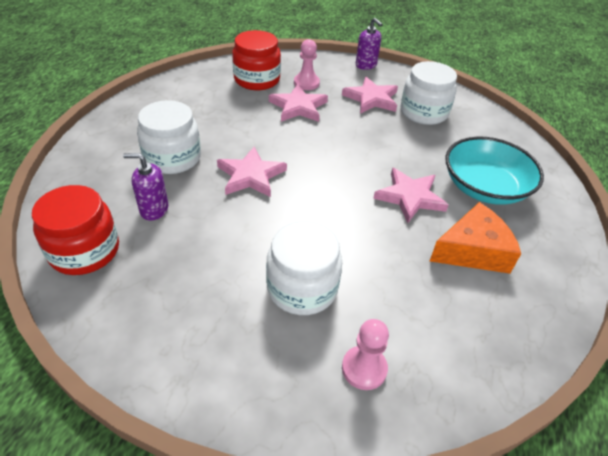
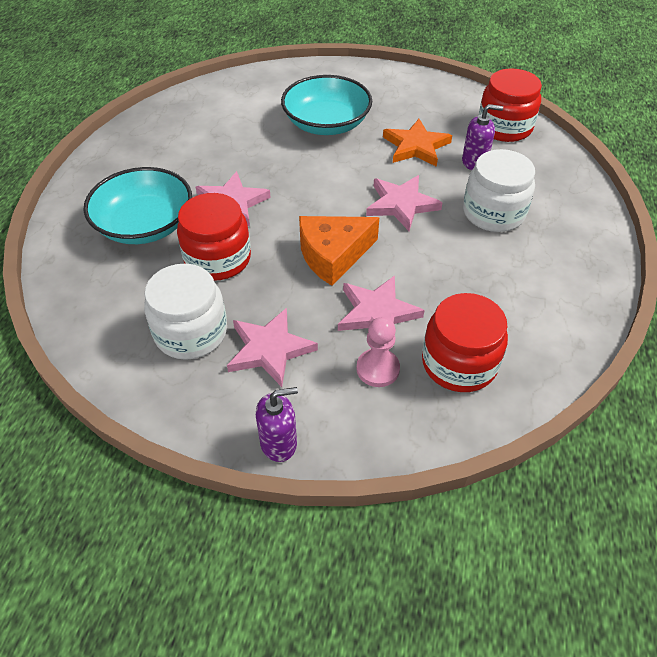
camera: 175 degrees right, 5 degrees up
white jar [266,221,342,315] -> turquoise bowl [281,75,372,135]
pink pawn [342,319,389,390] -> none
purple soap dispenser [356,18,383,70] -> purple soap dispenser turned 120 degrees clockwise [256,387,298,462]
orange cheese [430,202,521,274] -> orange cheese moved to [299,216,379,286]
none -> red jar [177,193,251,281]
none -> orange star [383,119,452,167]

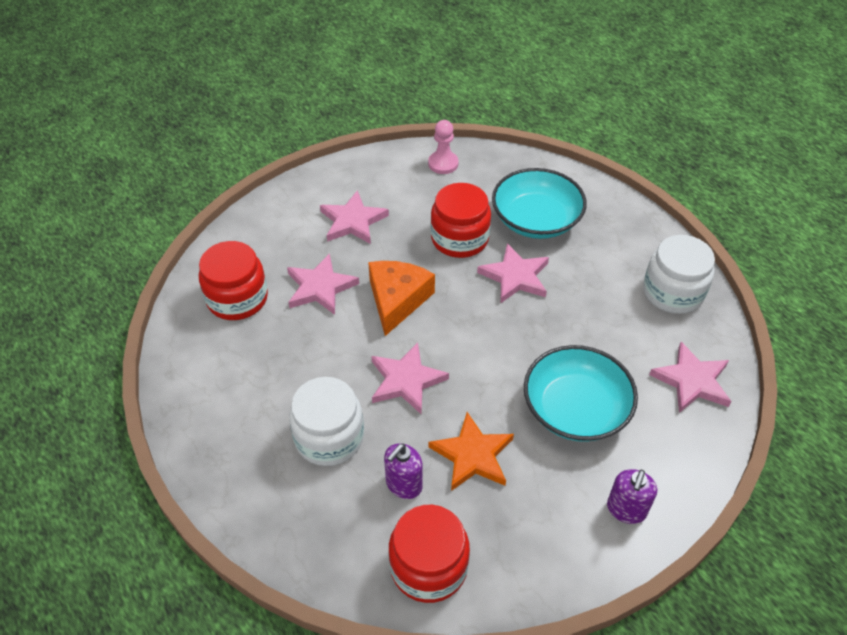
camera: 130 degrees right, 0 degrees up
white jar [144,263,227,360] -> white jar moved to [643,235,715,314]
purple soap dispenser [256,387,298,462] -> purple soap dispenser moved to [607,469,657,524]
pink pawn [356,317,400,387] -> pink pawn moved to [428,120,459,174]
none -> pink star [649,342,731,413]

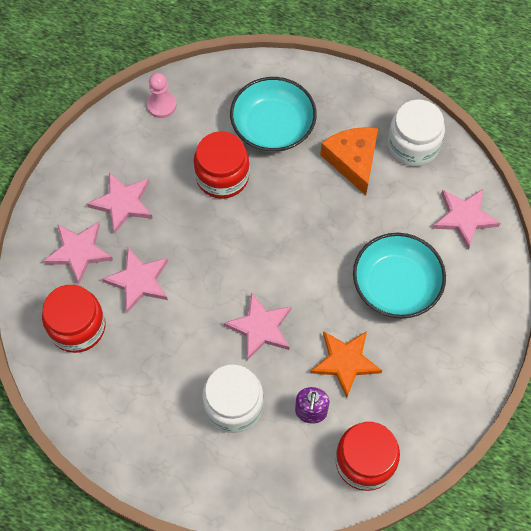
camera: 30 degrees left, 15 degrees up
orange cheese [368,261,435,336] -> orange cheese moved to [320,127,378,195]
pink star [477,243,549,303] -> pink star moved to [44,222,113,284]
purple soap dispenser [607,469,657,524] -> none

